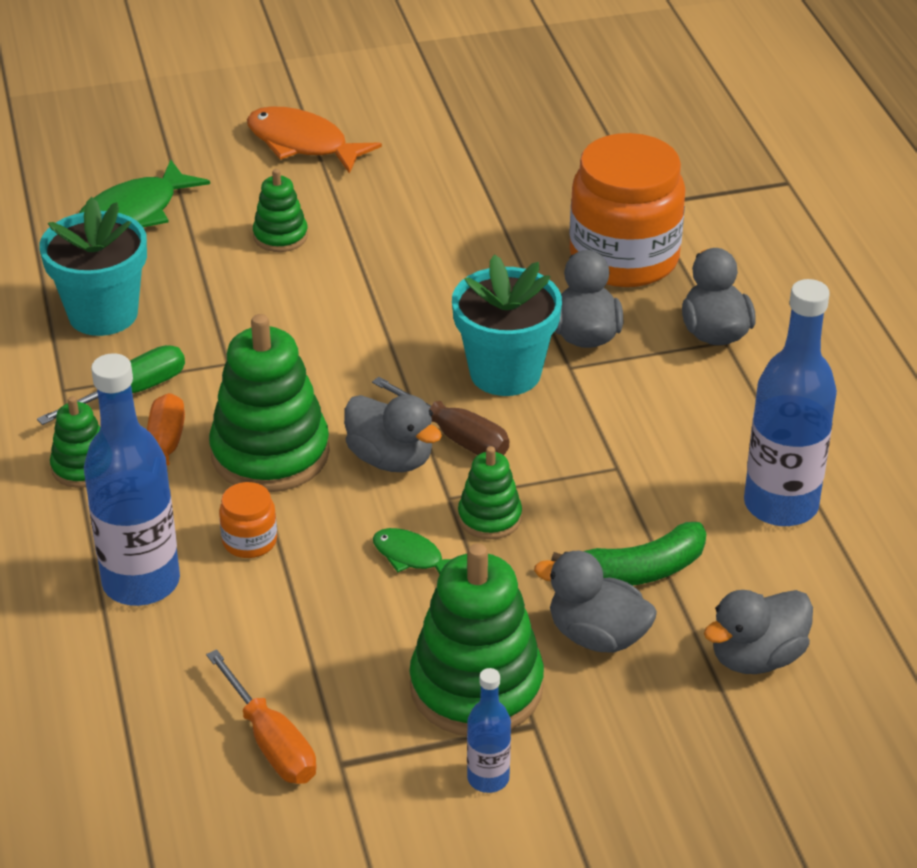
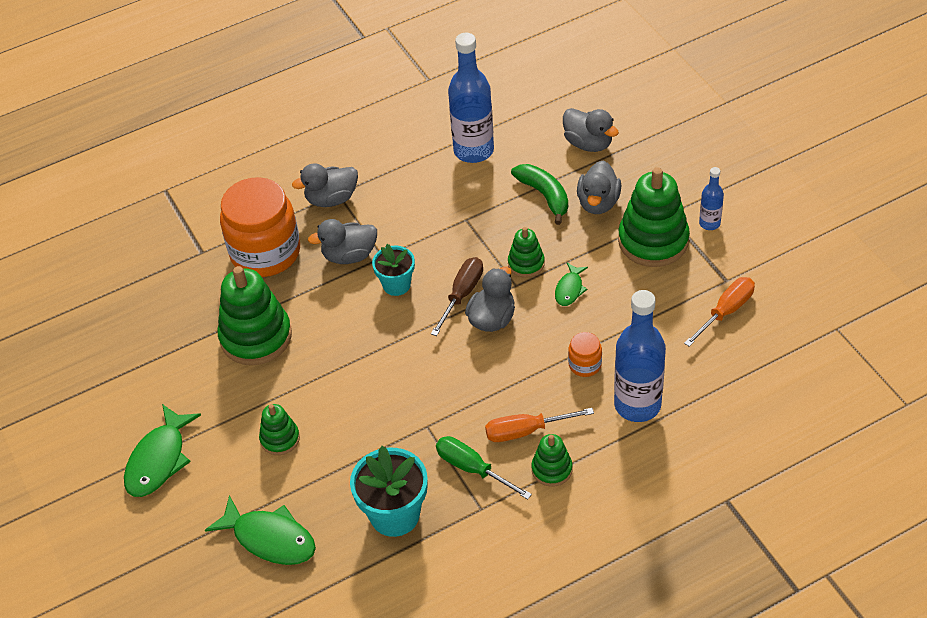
camera: 100 degrees left, 10 degrees up
green stacking toy [209,314,330,492] -> green stacking toy moved to [217,266,292,365]
orange fish [247,106,382,174] -> green fish [124,404,201,497]
turquoise flower pot [452,254,562,396] -> turquoise flower pot [372,244,415,296], size x0.63

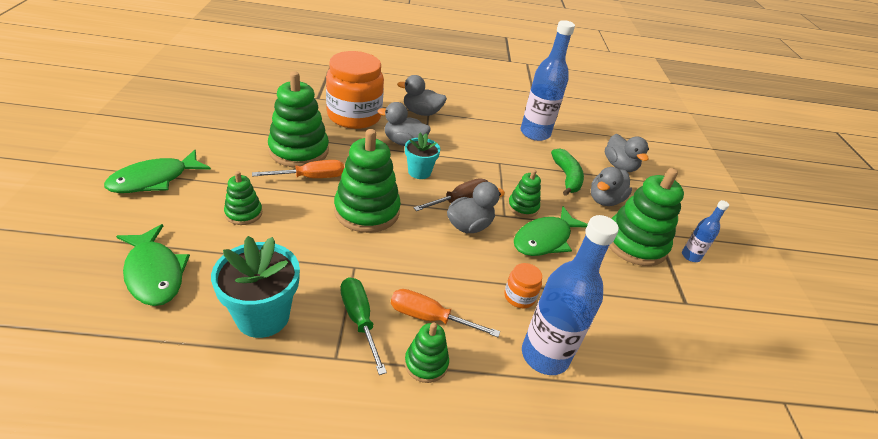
camera: 20 degrees right, 10 degrees down
green fish [555,263,588,306] -> green fish [514,206,588,256], size x1.83
orange screwdriver [684,277,755,347] -> orange screwdriver moved to [252,160,344,178]
none -> green stacking toy [334,129,401,233]

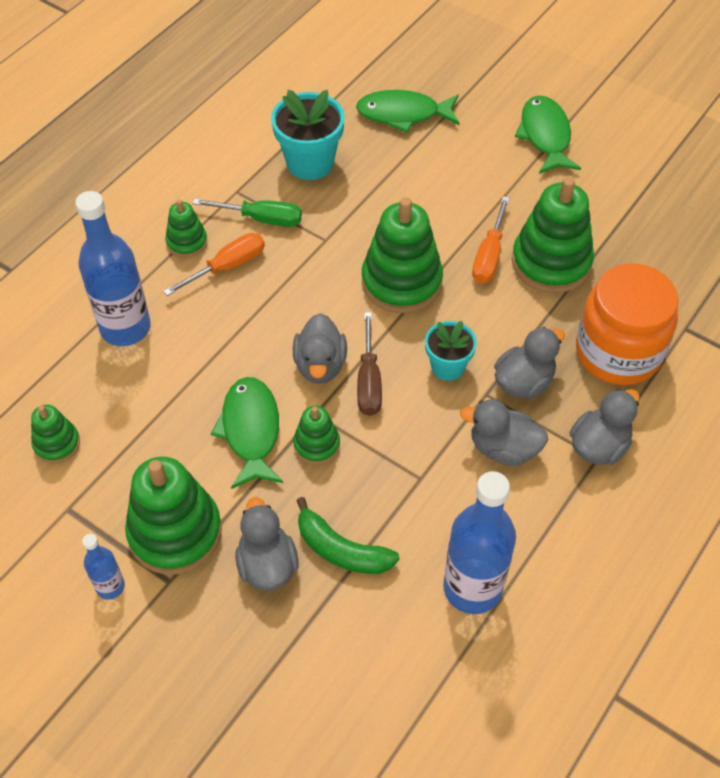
camera: 130 degrees right, 15 degrees up
green stacking toy [224,171,262,225] -> green stacking toy moved to [31,405,80,464]
orange jar [504,263,542,308] -> none
grey duck [605,134,649,172] -> grey duck moved to [460,399,548,466]

